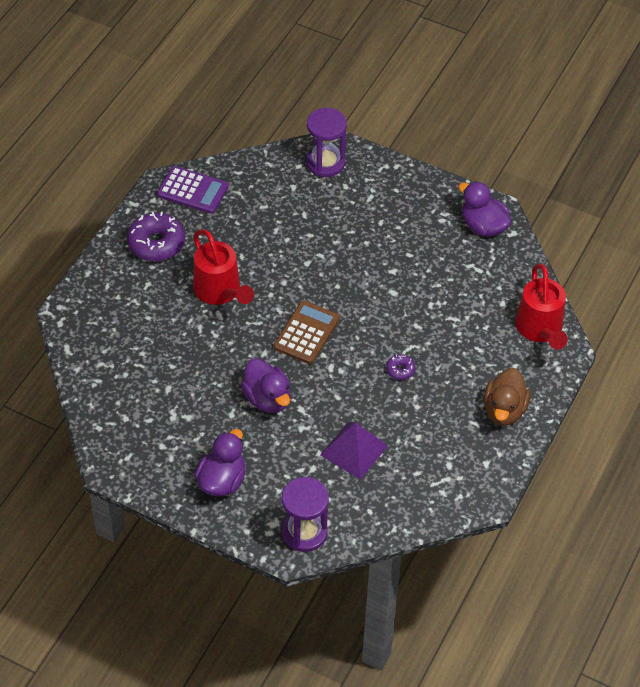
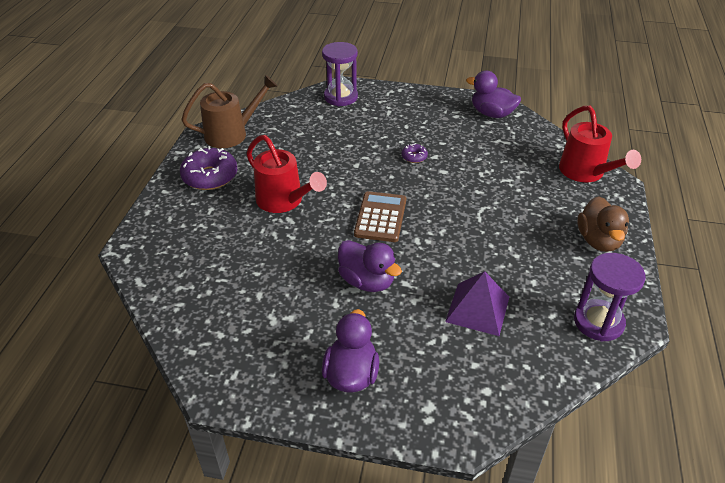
camera: 15 degrees left, 10 degrees down
purple calculator [157,166,229,214] -> brown watering can [181,75,277,148]
purple hourglass [282,477,329,552] -> purple hourglass moved to [574,253,646,342]
purple donut [386,354,416,380] -> purple donut moved to [402,143,428,163]

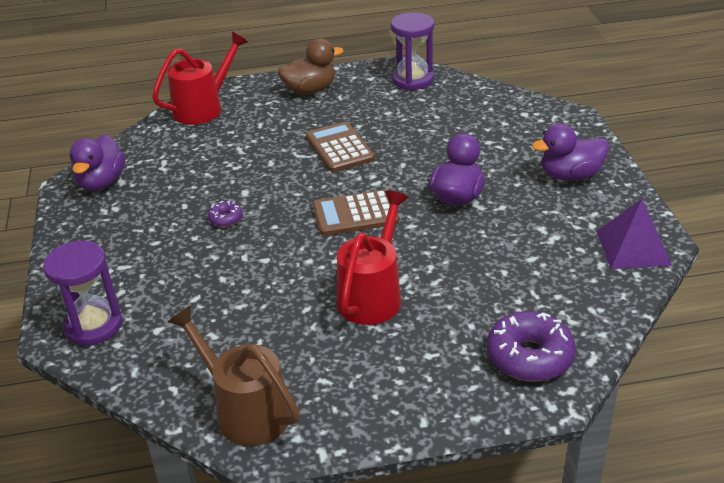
camera: 110 degrees left, 5 degrees down
purple donut [180,146,237,190] -> purple donut moved to [487,311,576,382]
purple pyramid [445,271,509,336] -> purple pyramid moved to [597,199,672,269]
none -> brown calculator [306,122,375,172]

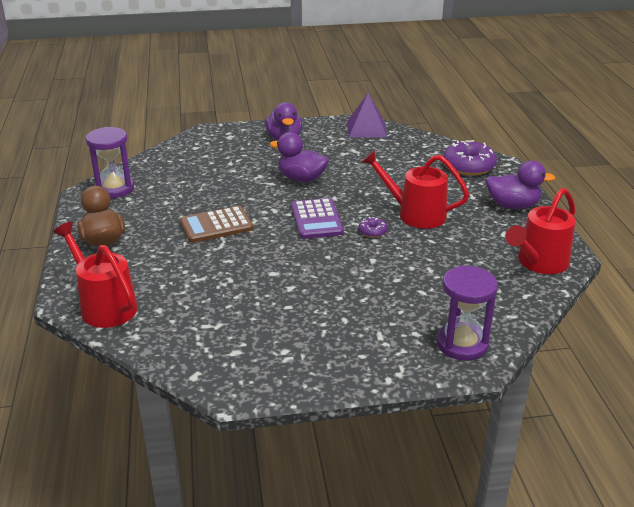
camera: 90 degrees left, 5 degrees down
purple duck [70,135,125,191] -> purple duck moved to [486,161,555,209]
brown watering can [168,305,300,446] -> red watering can [506,188,575,274]
purple donut [208,201,243,227] -> purple donut moved to [359,217,388,238]
brown calculator [312,189,399,236] -> purple calculator [291,198,344,239]

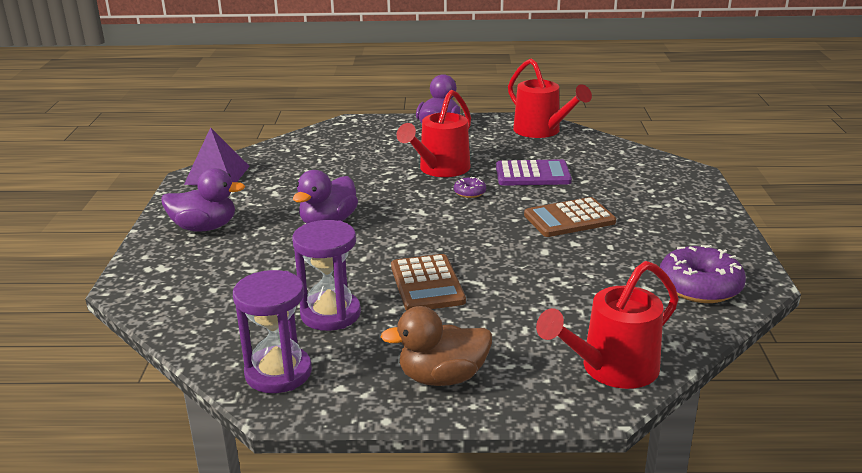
camera: 80 degrees left, 5 degrees down
purple calculator [291,198,344,239] -> purple calculator moved to [496,159,572,186]
purple hourglass [437,266,498,361] -> purple hourglass moved to [292,220,361,331]
purple donut [443,140,497,176] -> purple donut moved to [660,245,746,303]
none -> brown calculator [524,197,616,237]

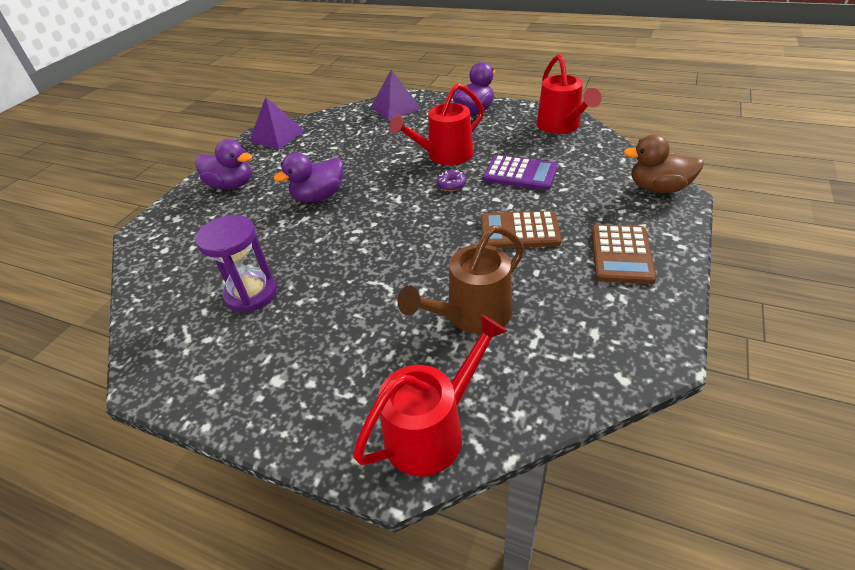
camera: 25 degrees right, 15 degrees up
purple hourglass [233,270,312,393] -> none
brown duck [381,306,492,386] -> brown duck moved to [623,135,704,193]
brown calculator [391,254,466,311] -> brown calculator moved to [591,224,656,284]
red watering can [536,261,679,389] -> red watering can turned 150 degrees clockwise [353,314,508,476]
purple donut [660,245,746,303] -> none
none -> purple pyramid [371,70,421,121]
none -> brown watering can [398,225,524,334]

